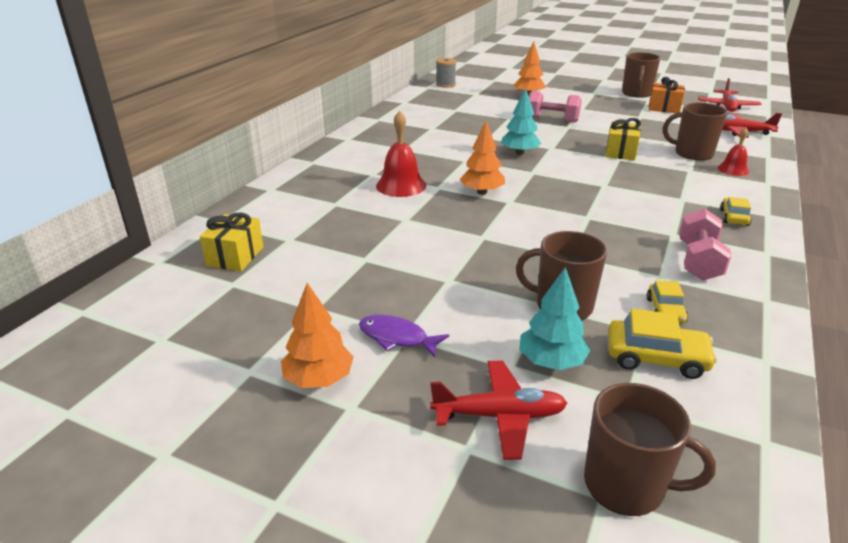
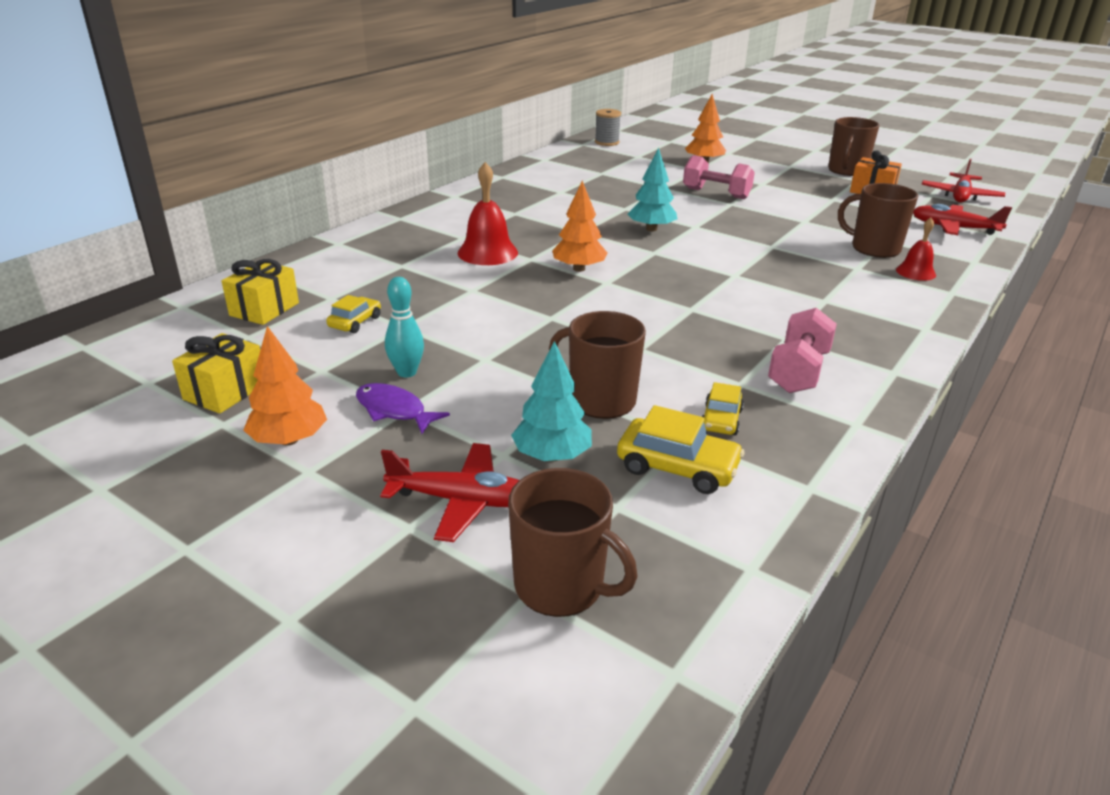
camera: 10 degrees right, 0 degrees up
yellow gift [606,118,641,160] -> yellow gift moved to [172,333,260,414]
yellow car [720,197,752,226] -> yellow car moved to [326,295,381,333]
none -> turquoise bowling pin [385,277,424,378]

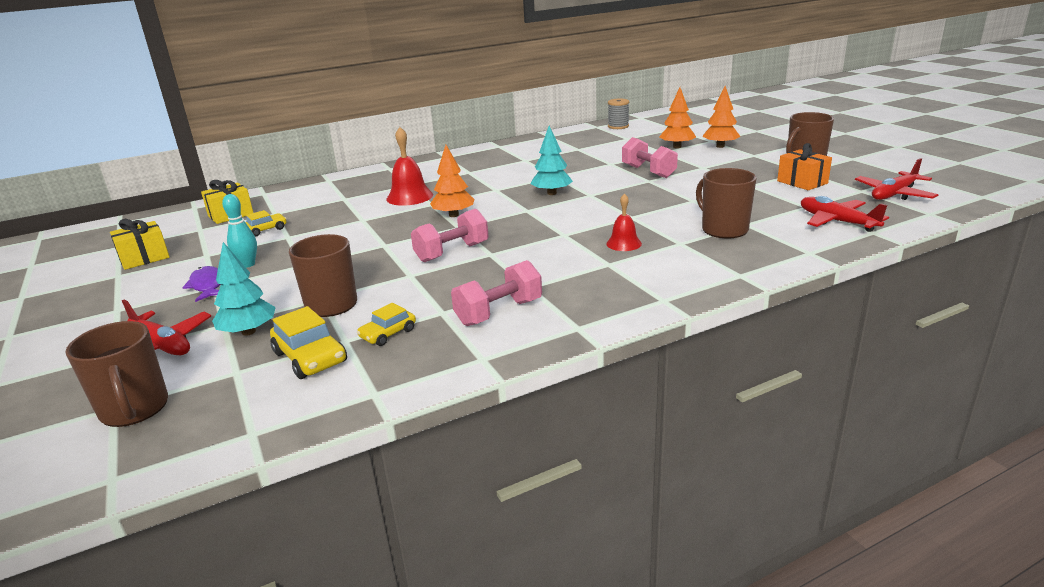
camera: 30 degrees right, 5 degrees down
orange tree [243,326,327,446] -> orange tree moved to [702,86,741,148]
red bell [896,218,936,281] -> red bell moved to [606,193,642,251]
none -> pink dumbbell [411,209,489,262]

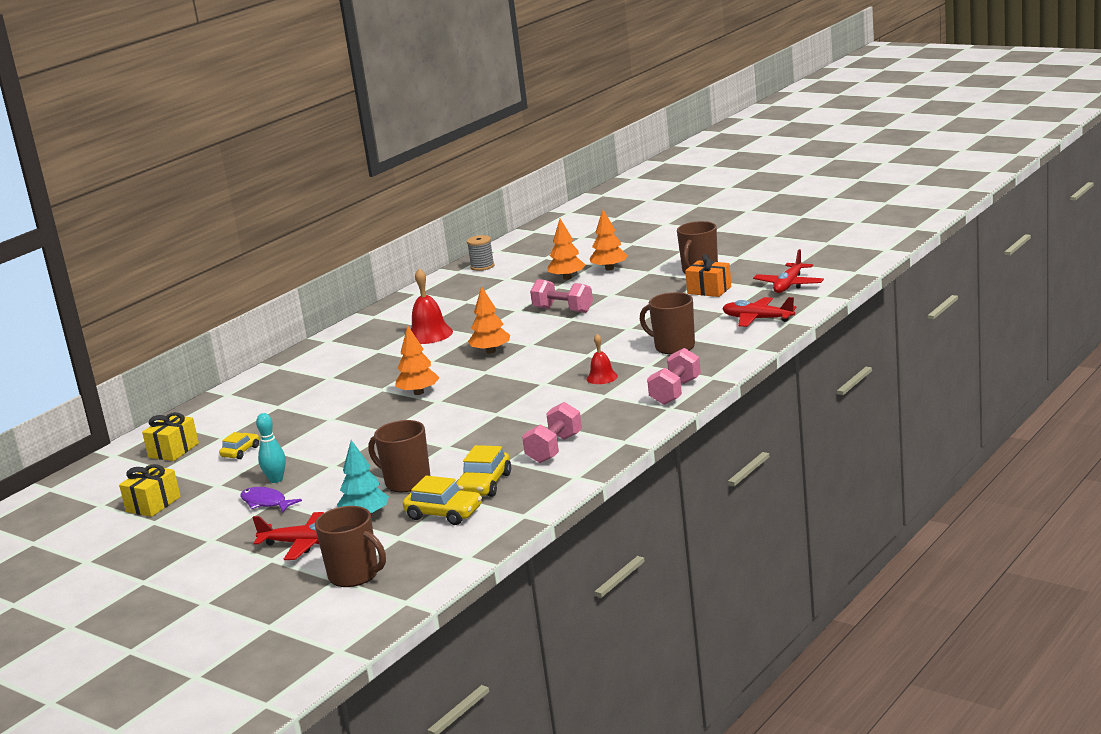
camera: 25 degrees left, 5 degrees down
yellow car [357,303,416,346] -> yellow car [456,445,511,497], size x1.58
red bell [386,127,433,206] -> red bell moved to [411,268,453,344]
pink dumbbell [411,209,489,262] -> pink dumbbell moved to [647,348,701,405]
turquoise tree [530,125,573,195] -> orange tree [468,286,510,354]

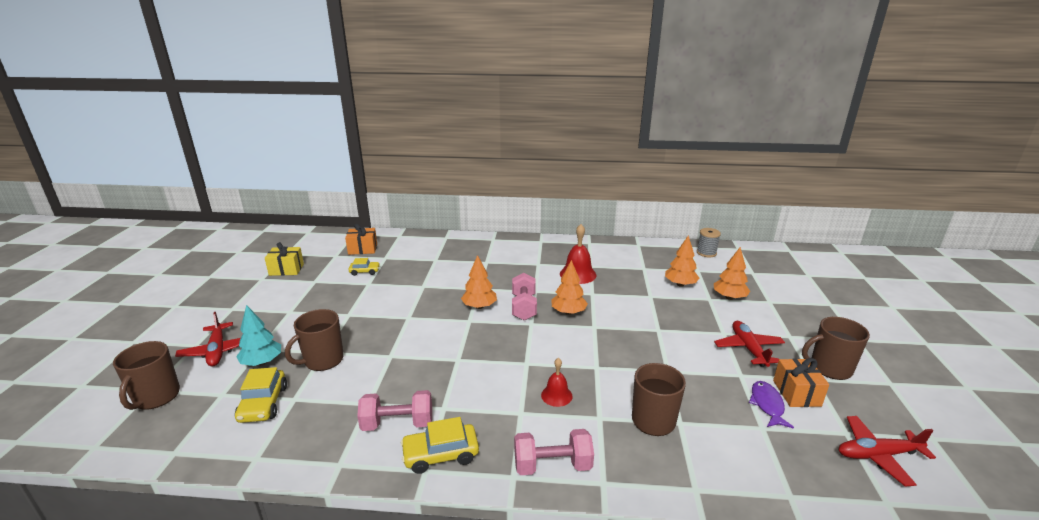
camera: 55 degrees right, 5 degrees up
yellow gift [142,412,199,461] -> orange gift [345,224,377,255]
purple fish [240,487,302,513] -> purple fish moved to [749,381,794,429]
turquoise bowling pin [256,413,286,483] -> none
brown mug [368,420,431,492] -> brown mug turned 135 degrees counterclockwise [285,309,344,371]
yellow car [456,445,511,497] -> yellow car moved to [401,417,479,474]
pink dumbbell [530,279,593,313] -> pink dumbbell moved to [512,273,537,321]
orange tree [590,210,628,271] -> orange tree moved to [665,236,699,287]
red plane [722,297,797,327] -> red plane moved to [714,321,785,367]

